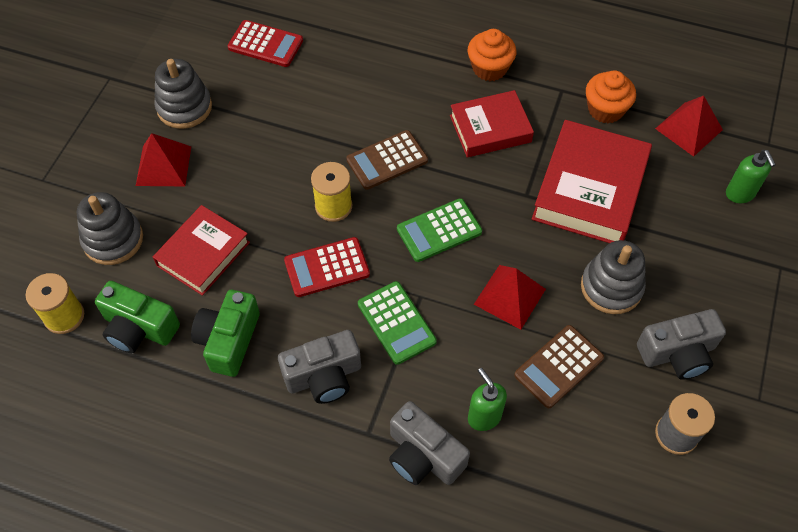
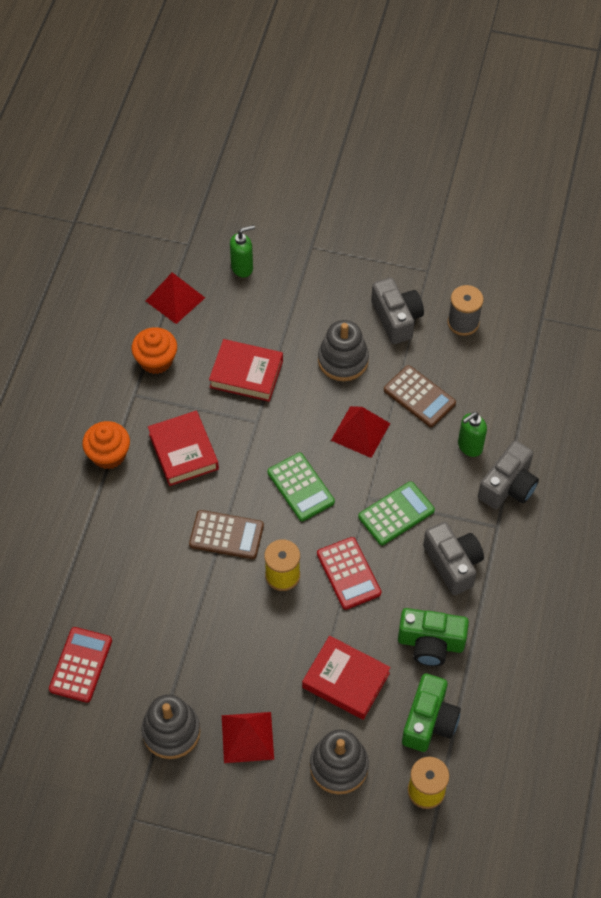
camera: 95 degrees left, 0 degrees up
brown calculator [346,130,428,190] -> brown calculator turned 45 degrees counterclockwise [189,510,264,559]
red book [532,120,652,243] -> red book [209,339,283,402], size x0.64

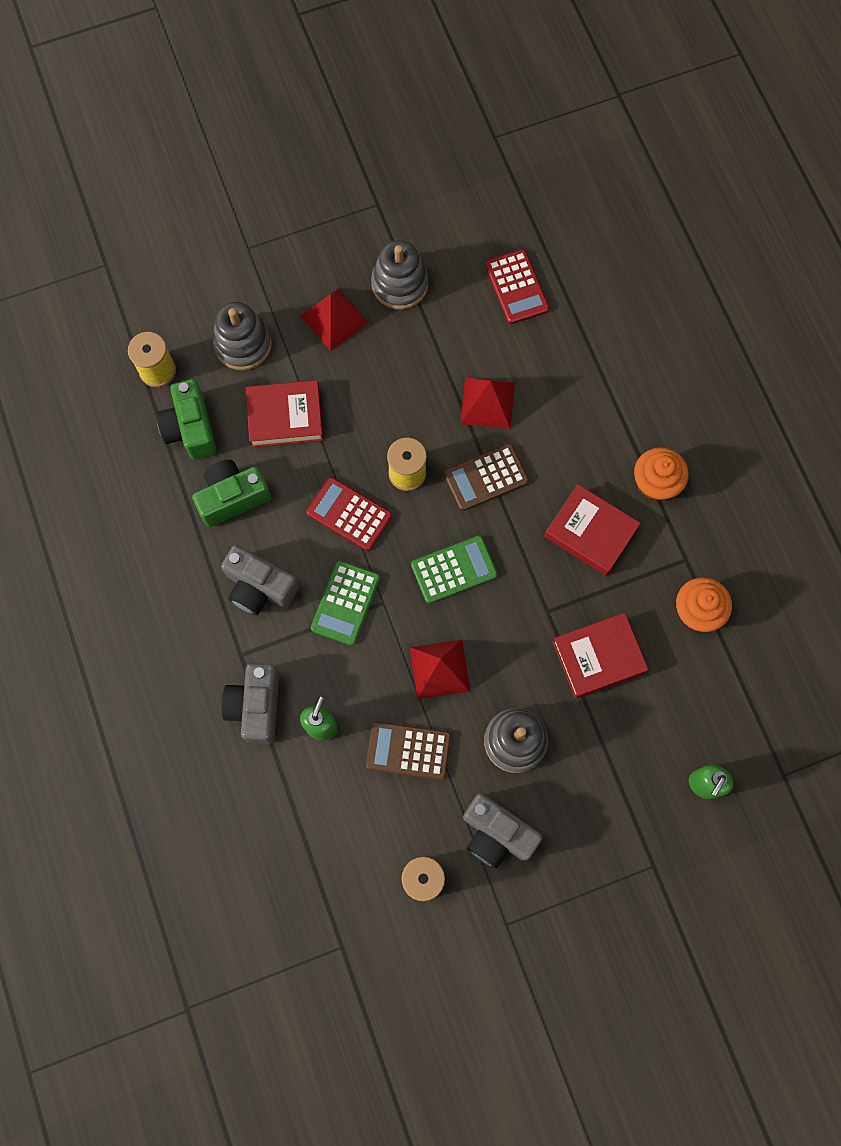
camera: 145 degrees right, 15 degrees up
red pyramid [146,272,205,324] -> red pyramid moved to [460,378,515,429]
green calculator [267,453,335,521] -> green calculator turned 135 degrees clockwise [411,536,498,604]

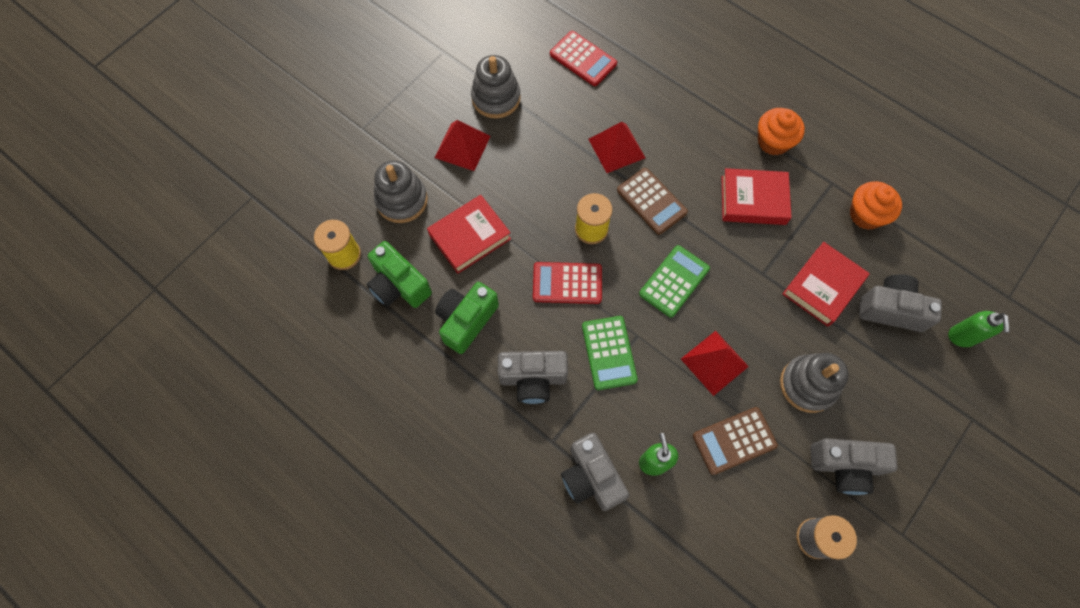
camera: 30 degrees left, 5 degrees down
brown calculator [444,444,529,511] -> brown calculator turned 75 degrees counterclockwise [617,168,688,235]
none -> grey camera [859,274,942,332]

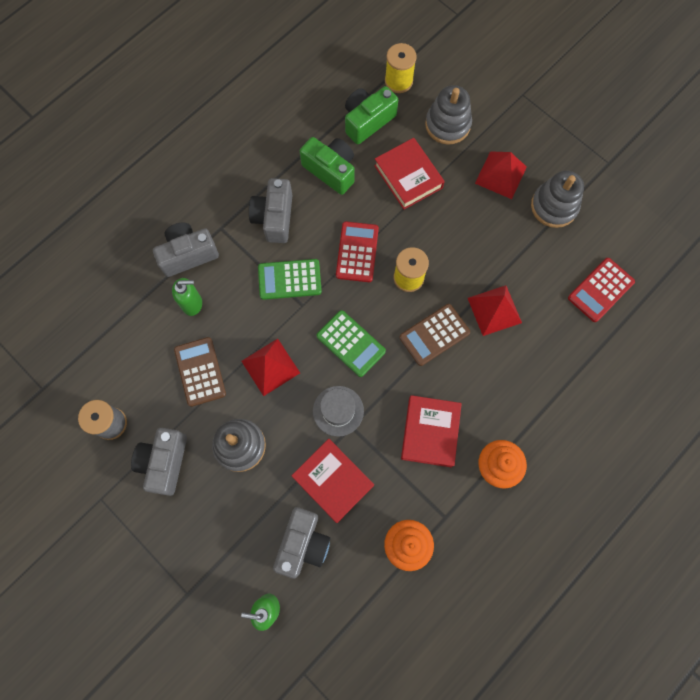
camera: 95 degrees right, 5 degrees up
none -> grey hat [313,386,364,437]

